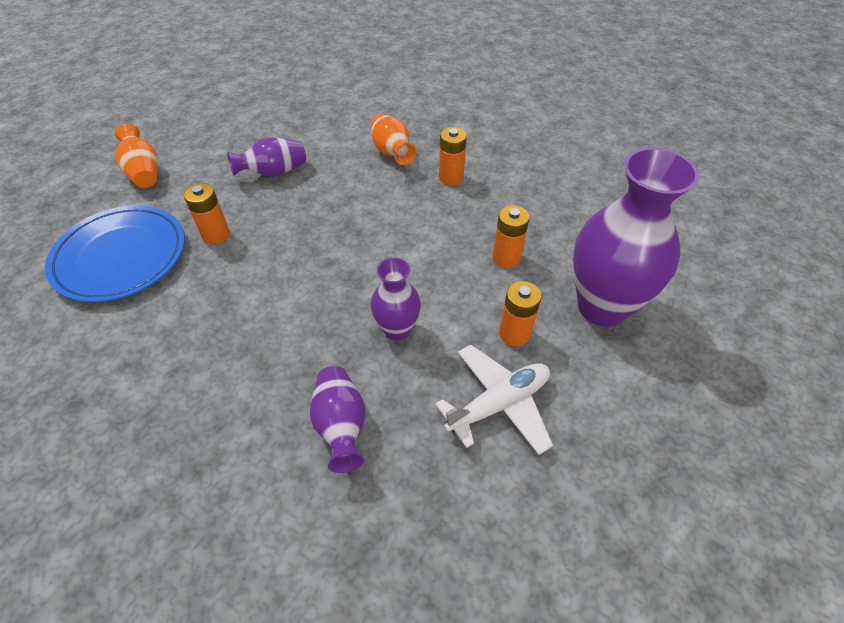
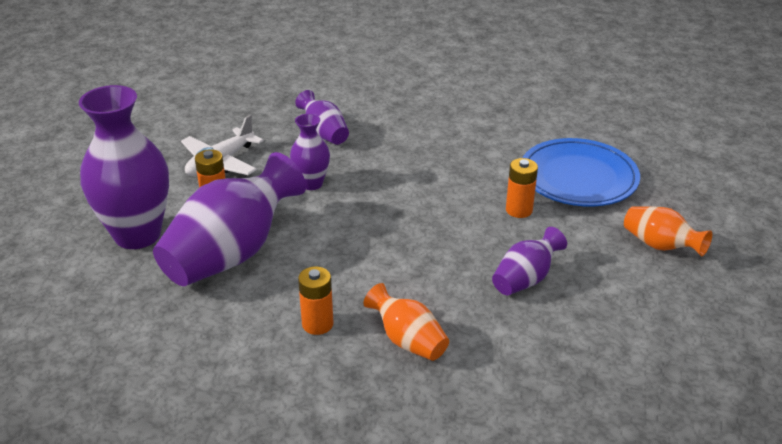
camera: 160 degrees right, 15 degrees down
orange battery [493,205,529,268] -> purple vase [153,152,306,286]

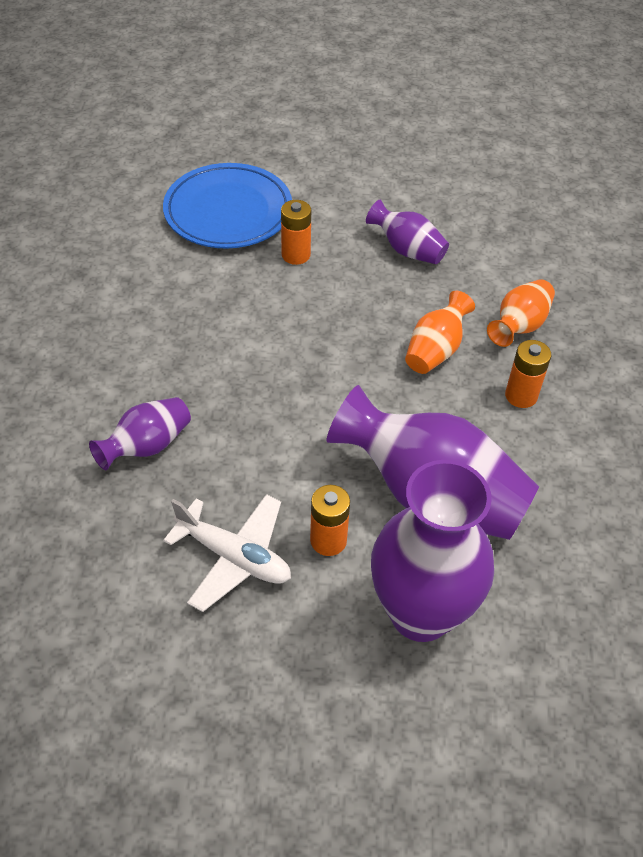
camera: 100 degrees left, 15 degrees up
purple vase [290,114,330,190] -> none
orange vase [624,206,712,256] -> orange vase moved to [405,291,475,374]

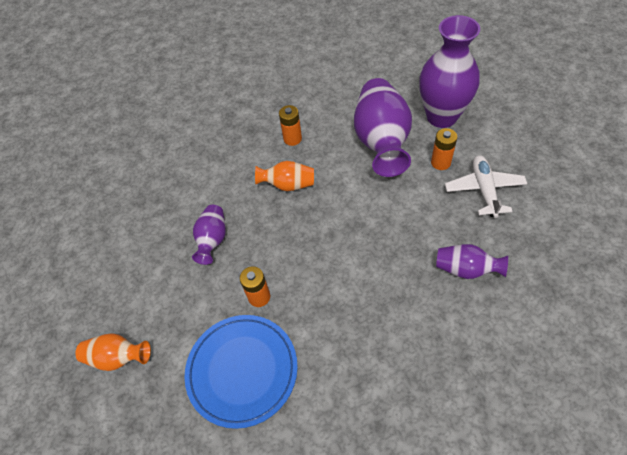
camera: 115 degrees left, 5 degrees up
orange vase [487,279,555,347] -> orange vase moved to [75,333,151,371]

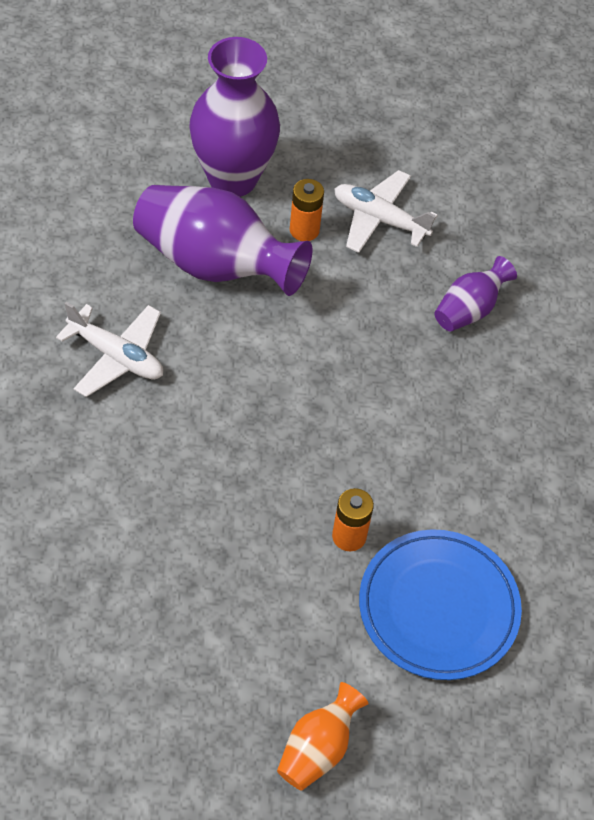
camera: 70 degrees left, 0 degrees up
purple vase [192,205,226,265] -> none
orange vase [255,161,314,191] -> none
orange battery [279,105,302,146] -> white plane [56,302,163,397]

